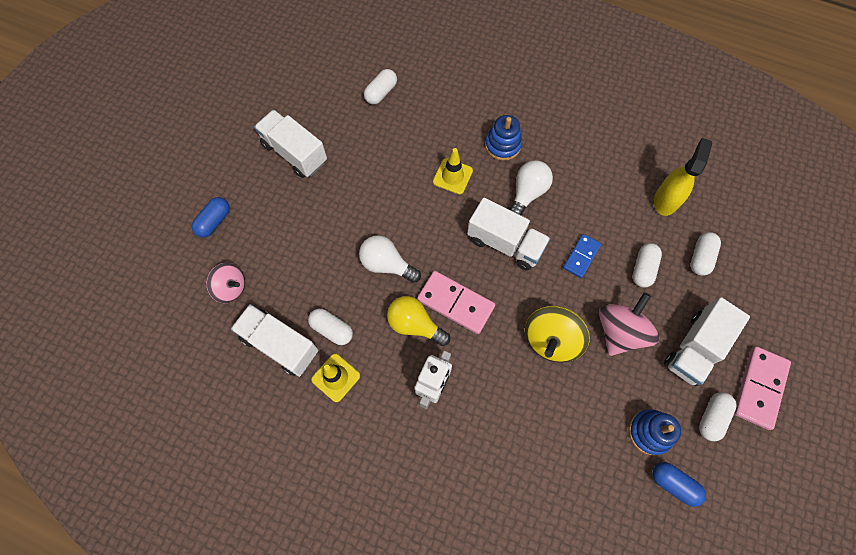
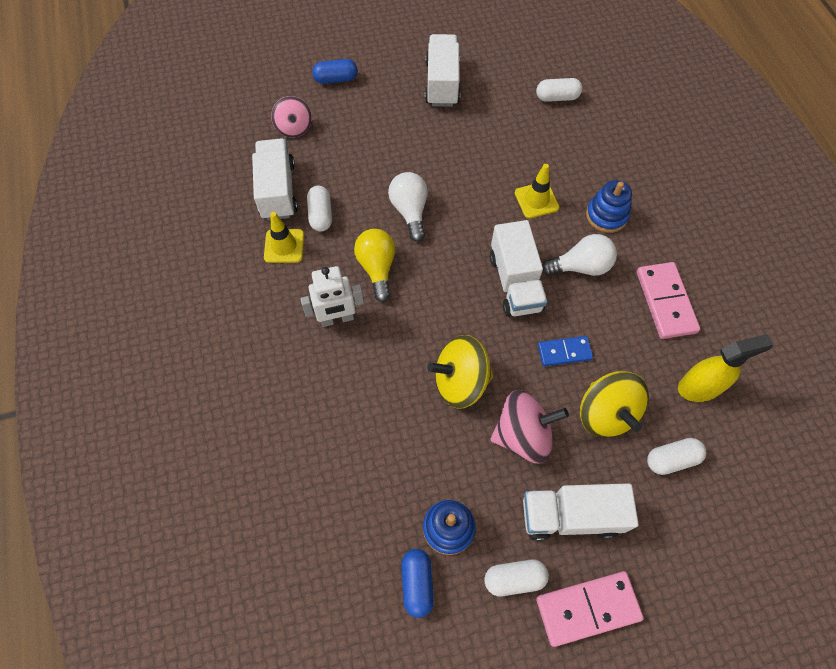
camera: 50 degrees right, 5 degrees down
pink domino [417,271,495,334] -> pink domino moved to [637,262,700,339]
white capsule [633,243,662,287] -> yellow spinning top [580,371,649,438]

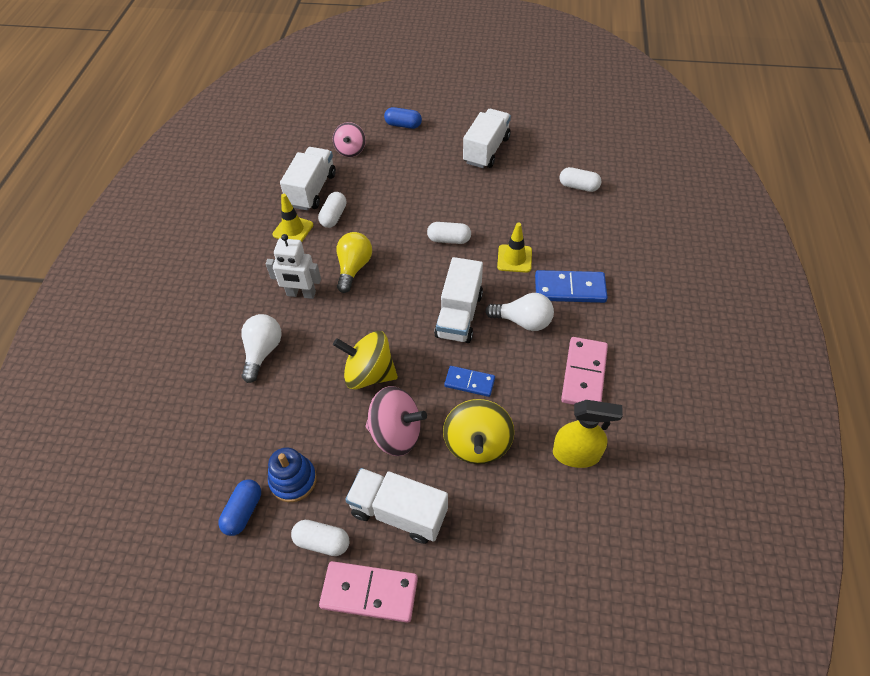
camera: 25 degrees right, 10 degrees down
white light bulb [388,172,428,242] -> white light bulb moved to [241,314,282,383]
blue stacking toy [586,180,632,233] -> blue domino [535,270,608,303]
white capsule [647,438,706,475] -> white capsule moved to [427,222,471,244]

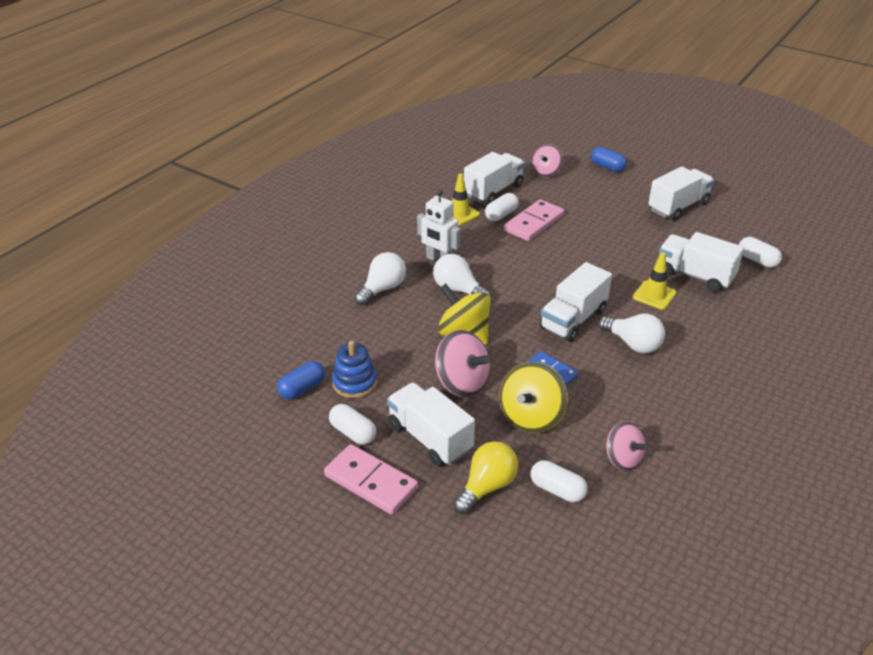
camera: 25 degrees right, 15 degrees down
yellow light bulb [336,232,372,293] -> yellow light bulb moved to [453,441,518,514]
white capsule [427,222,471,244] -> white capsule moved to [531,460,588,502]
blue domino [535,270,608,303] -> none
yellow spray bottle [553,400,623,468] -> pink spinning top [606,421,648,471]
pink domino [561,337,608,405] -> pink domino moved to [504,199,564,241]
none -> white light bulb [433,254,490,295]
none -> white truck [659,232,744,292]

